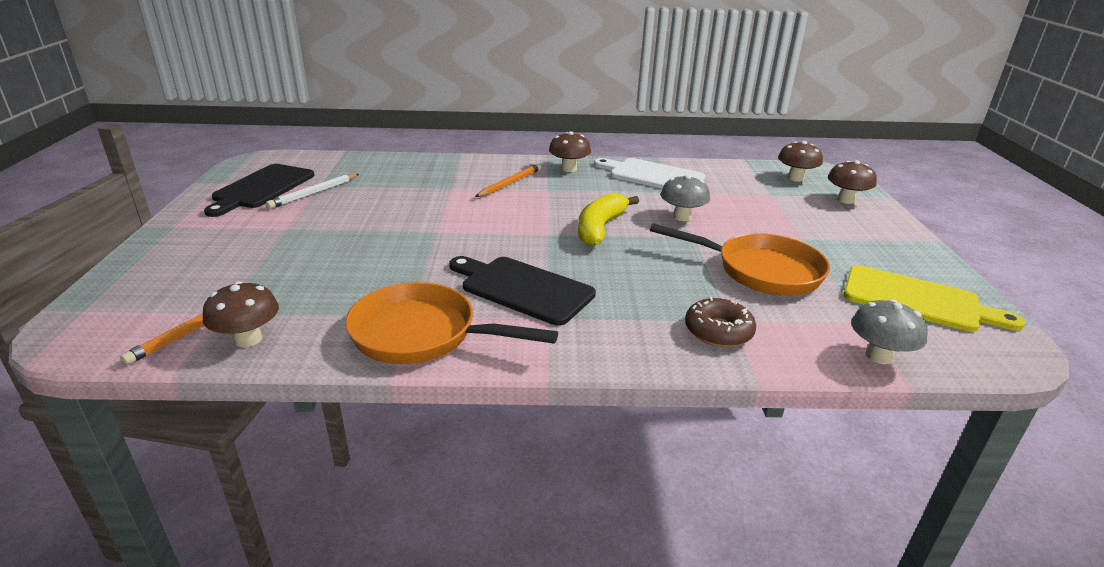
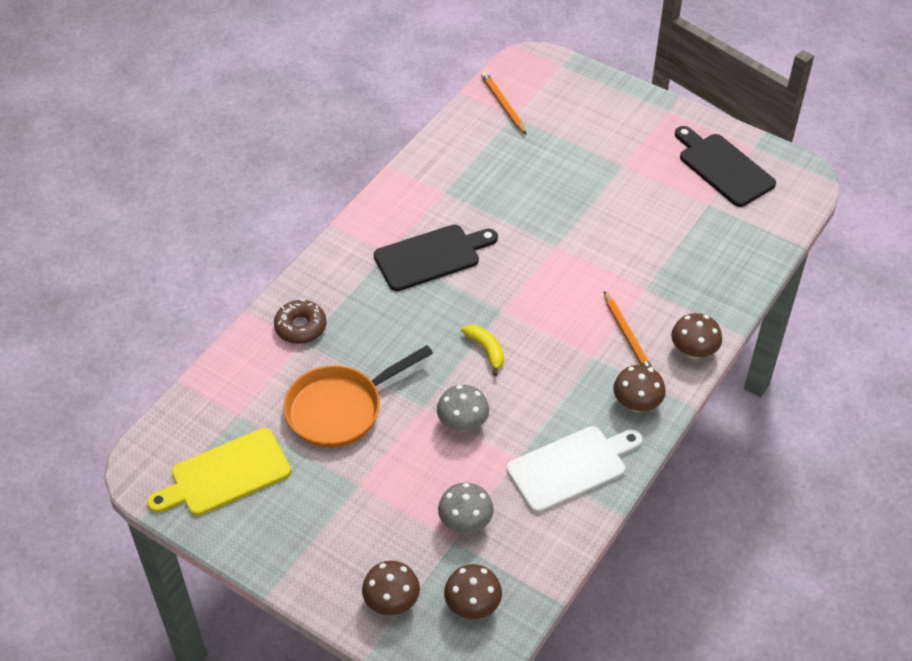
camera: 125 degrees right, 20 degrees up
brown mushroom [203,281,279,347] -> brown mushroom moved to [671,313,722,359]
white pencil [266,174,359,209] -> none
orange pan [345,282,558,364] -> none
yellow banana [578,193,639,247] -> yellow banana [461,325,504,376], size x0.62
grey mushroom [851,299,928,364] -> grey mushroom moved to [438,482,494,534]

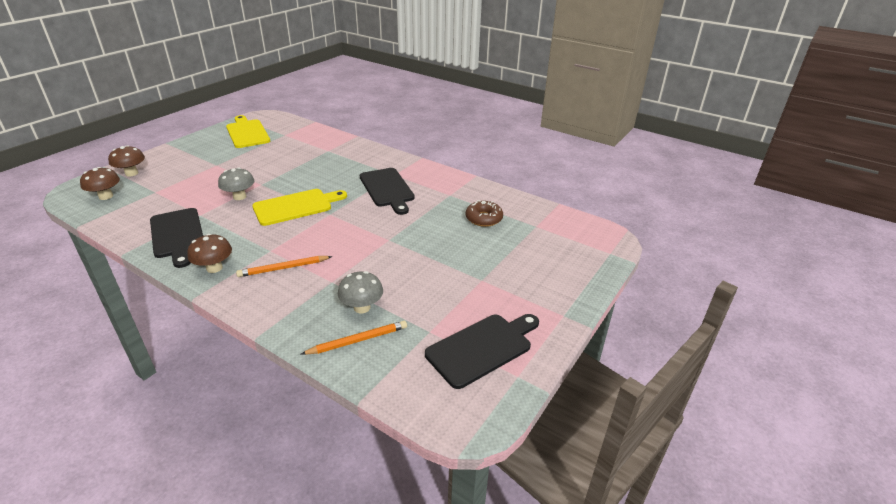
camera: 90 degrees right, 15 degrees down
brown donut [274,299,326,344] -> brown donut moved to [466,200,503,227]
orange pan [283,345,433,448] -> none
grey mushroom [438,482,494,534] -> grey mushroom moved to [338,271,383,313]
yellow banana [461,325,504,376] -> yellow cutting board [252,189,347,226]
orange pencil [481,72,527,135] -> orange pencil moved to [300,321,407,355]
white cutting board [506,426,642,513] -> black cutting board [150,208,203,268]
brown mushroom [671,313,722,359] -> none

